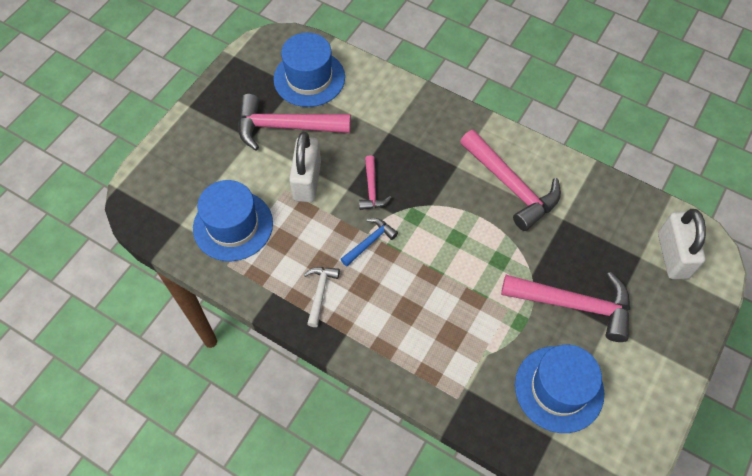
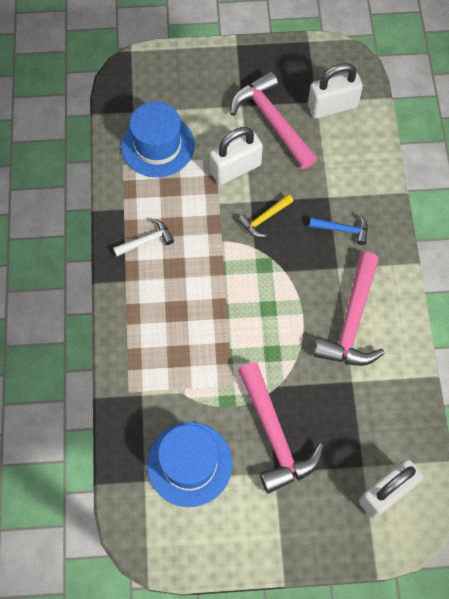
camera: 55 degrees right, 5 degrees up
blue hat [273,33,345,107] -> white padlock [308,63,363,119]
blue hammer [341,218,398,266] -> blue hammer moved to [309,214,368,245]
pink hammer [359,155,392,210] -> yellow hammer [238,194,293,237]

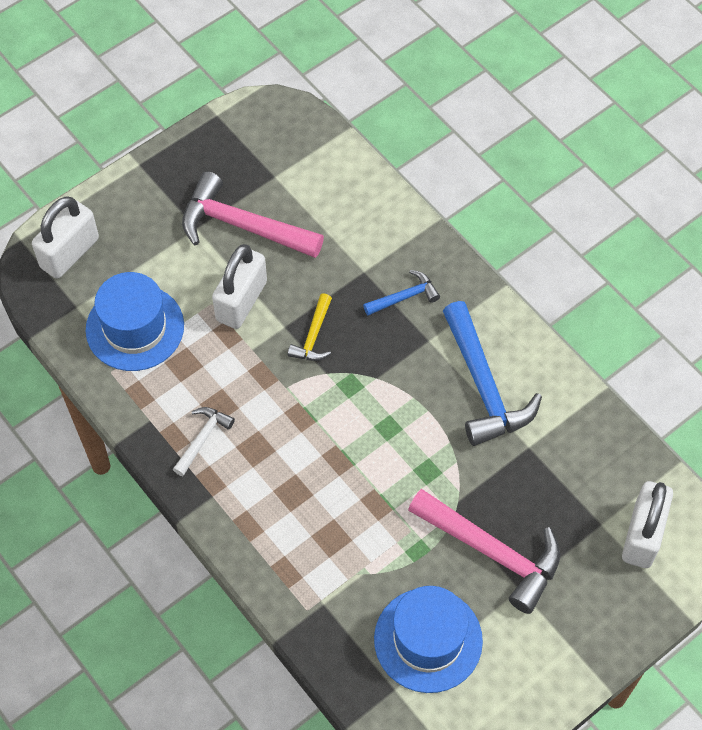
camera: 35 degrees left, 5 degrees down
white padlock [308,63,363,119] -> white padlock moved to [32,197,99,279]
pink hammer [314,252,385,366] -> blue hammer [443,301,542,446]

